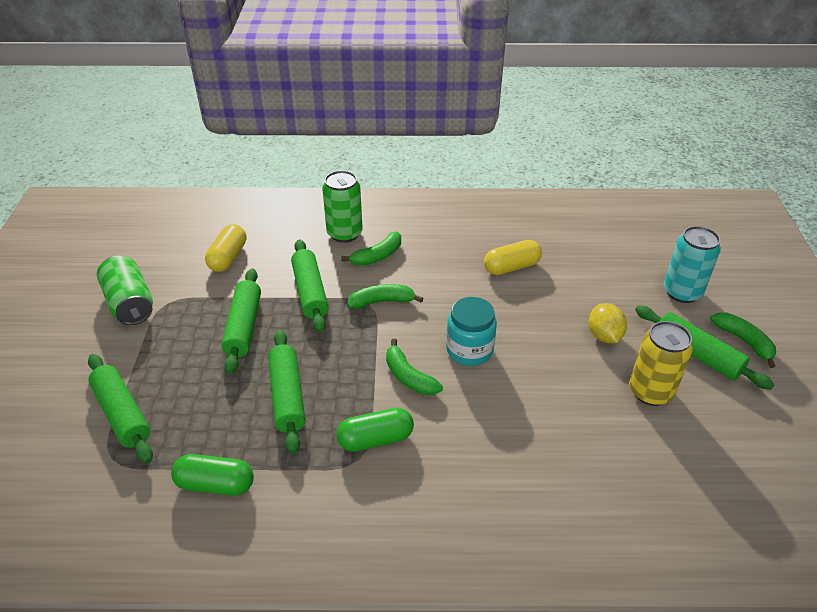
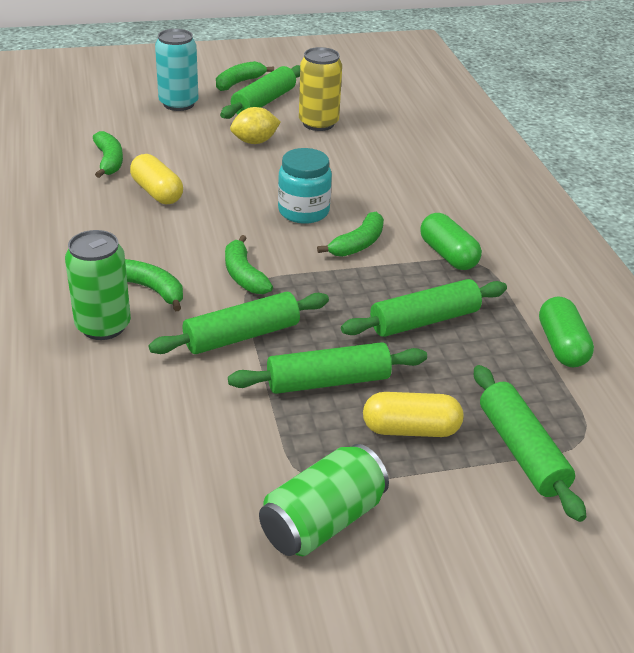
camera: 105 degrees left, 5 degrees down
green rolling pin [88,354,153,463] -> green rolling pin turned 60 degrees counterclockwise [474,365,586,522]
yellow capsule [205,224,246,272] -> yellow capsule moved to [363,392,463,437]
none -> green banana [93,131,123,178]

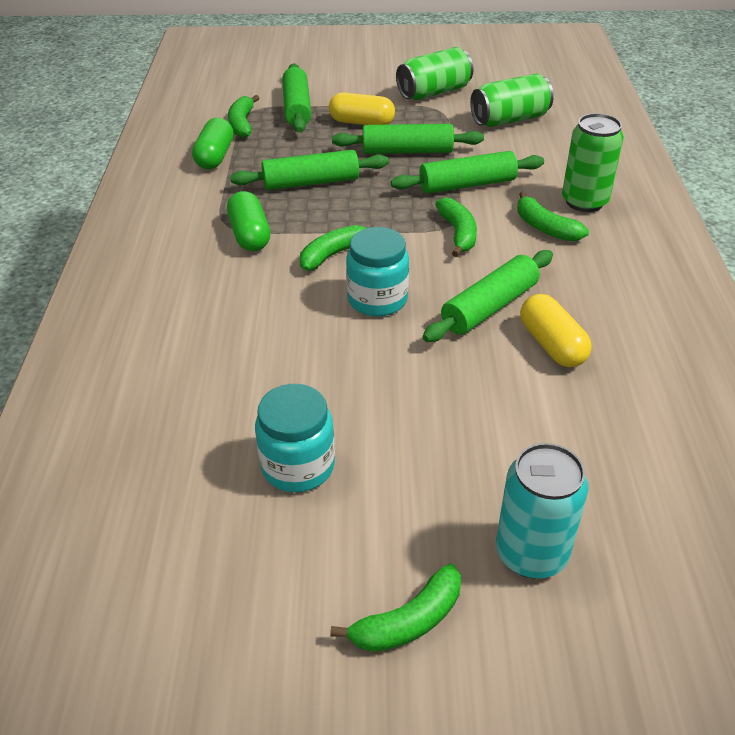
camera: 165 degrees left, 5 degrees up
green banana [93,131,123,178] -> green banana moved to [228,95,259,138]
green rolling pin [220,65,300,119] -> green rolling pin moved to [423,250,553,342]
yellow lemon [230,107,281,144] -> none
yellow can [299,47,342,131] -> turquoise jar [255,384,335,492]
none -> green can [470,73,554,127]

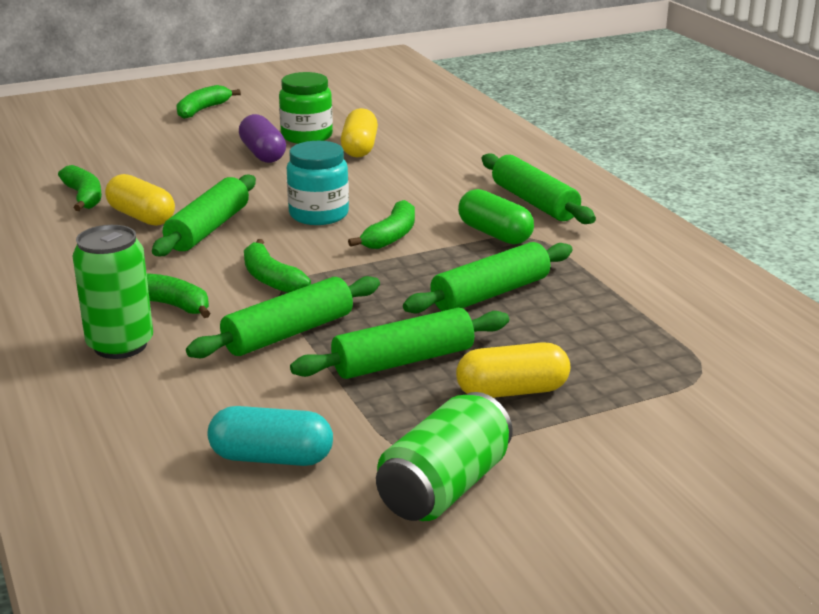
camera: 155 degrees right, 15 degrees down
green capsule [192,118,234,169] -> none
green banana [228,95,259,138] -> green banana moved to [58,165,102,211]
turquoise jar [255,384,335,492] -> green jar [279,72,333,144]
green rolling pin [282,64,311,133] -> green rolling pin moved to [482,154,596,224]
green can [470,73,554,127] -> turquoise capsule [208,406,333,466]
turquoise can [496,443,588,579] -> none
none -> purple capsule [239,114,286,163]
none -> yellow capsule [341,108,378,158]

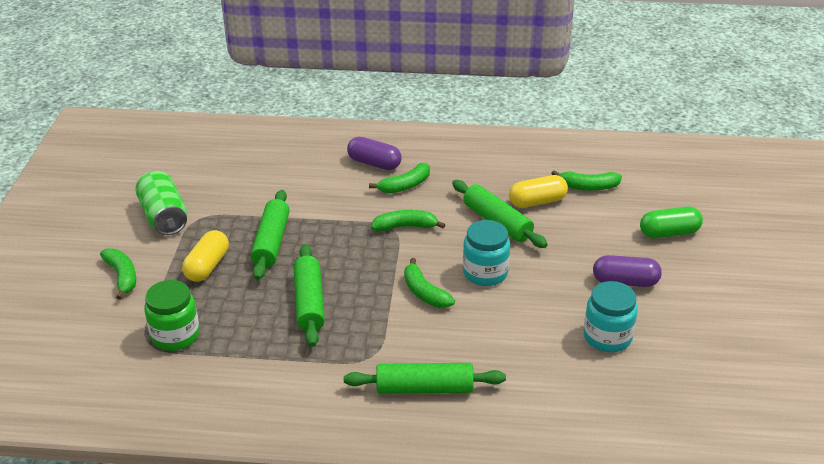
camera: 120 degrees right, 10 degrees up
green can [72,225,153,359] -> purple capsule [347,137,402,170]
green banana [176,85,241,119] -> green banana moved to [100,248,136,300]
green rolling pin [186,276,380,358] -> none
turquoise capsule [208,406,333,466] -> none
green jar [279,72,333,144] -> green jar moved to [144,280,200,351]
yellow capsule [341,108,378,158] -> turquoise jar [584,281,638,352]
green capsule [458,189,534,245] -> green capsule moved to [640,206,703,238]

